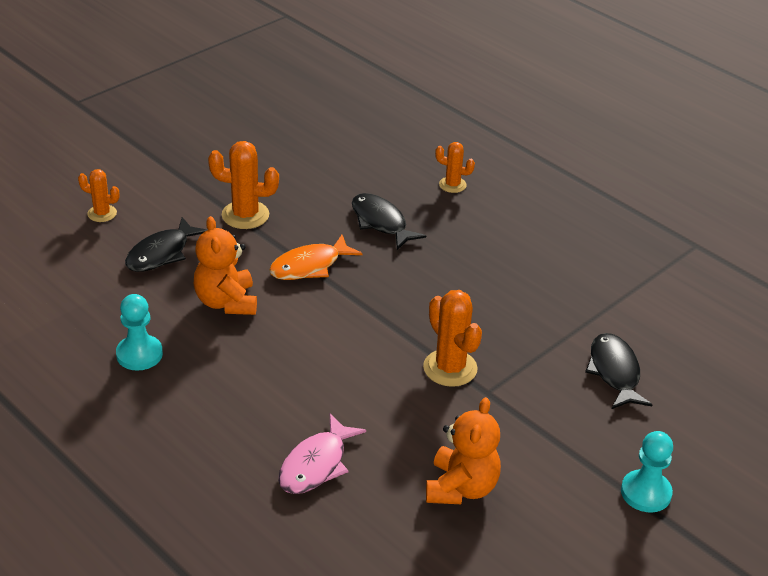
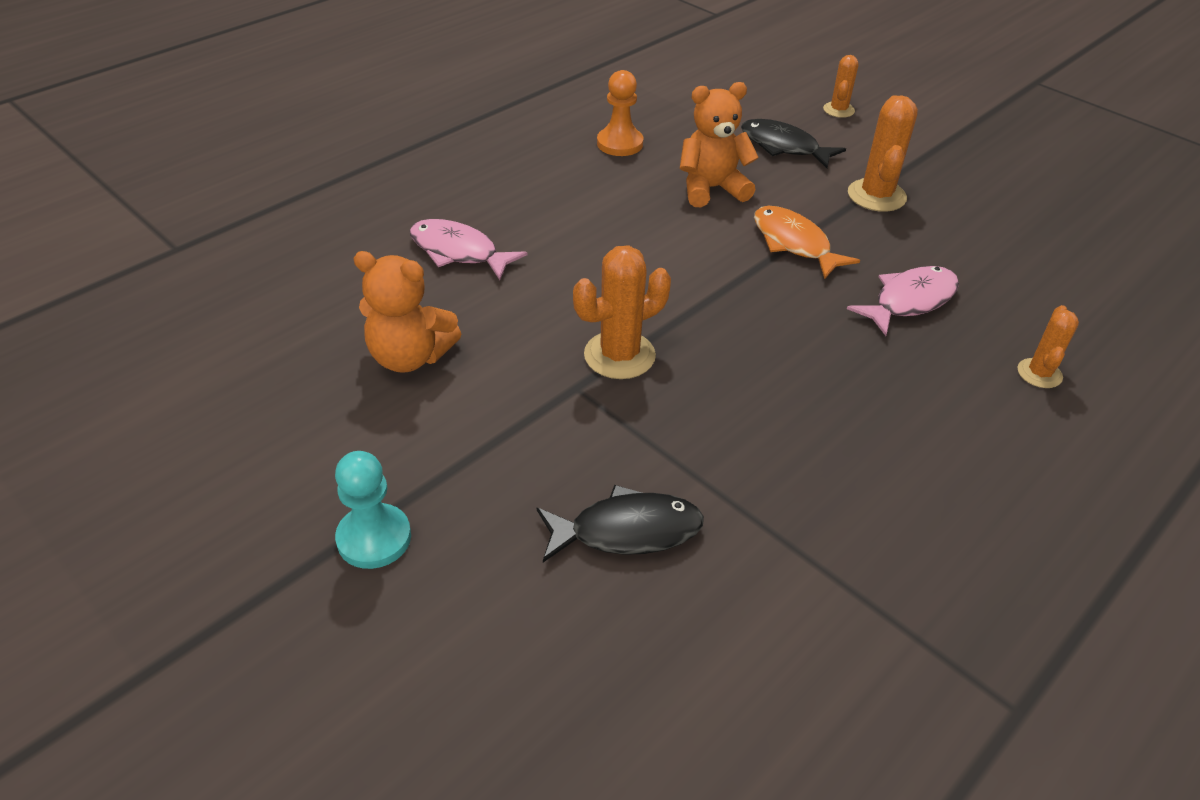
camera: 90 degrees right, 5 degrees up
turquoise pawn [116,294,163,371] -> orange pawn [597,70,643,156]
black fish [352,193,426,250] -> pink fish [847,266,959,336]

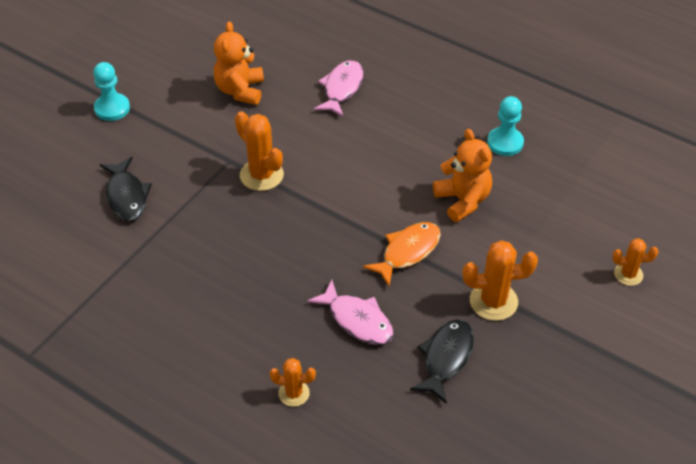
camera: 80 degrees right, 5 degrees up
orange pawn [597,70,643,156] -> turquoise pawn [487,96,524,156]
black fish [741,119,846,168] -> black fish moved to [410,319,474,404]

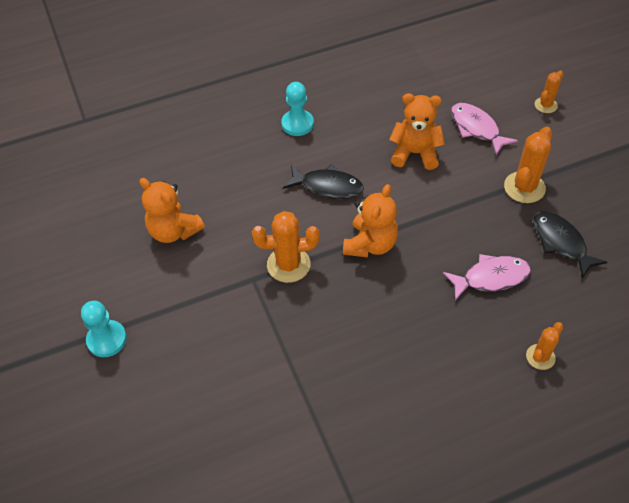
camera: 55 degrees left, 5 degrees up
black fish [100,157,152,221] -> black fish moved to [283,165,364,199]
pink fish [314,60,364,117] -> pink fish moved to [451,103,518,155]
orange fish [363,222,441,286] -> none
turquoise pawn [487,96,524,156] -> turquoise pawn moved to [281,82,314,136]
none -> orange teddy bear [343,184,398,258]

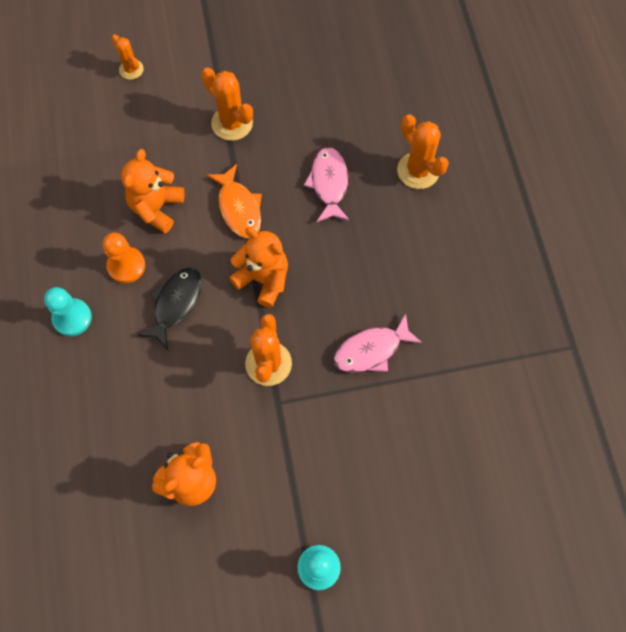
camera: 80 degrees left, 15 degrees up
pink fish [451,103,518,155] -> pink fish moved to [333,314,422,373]
orange cactus [526,322,563,370] -> orange cactus [397,114,449,189], size x1.65
black fish [533,211,607,278] -> none
none -> orange pawn [103,233,145,283]
none -> orange fish [207,164,262,238]

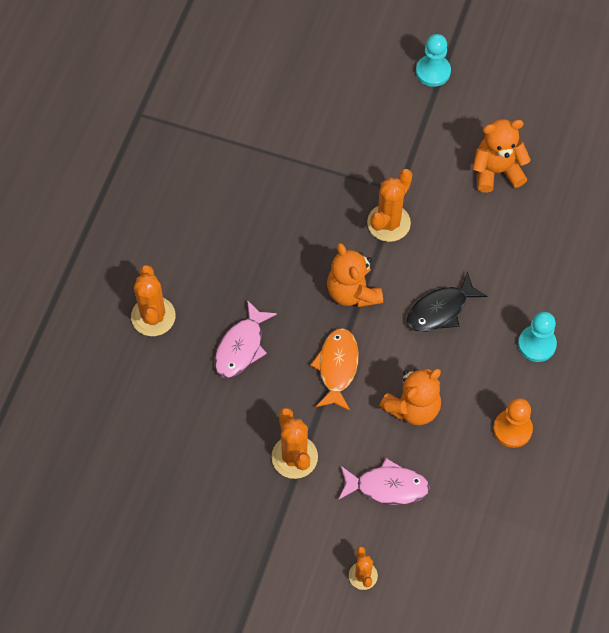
camera: 150 degrees left, 5 degrees down
orange pawn [103,233,145,283] -> orange pawn moved to [493,398,533,448]
pink fish [333,314,422,373] -> pink fish moved to [339,458,430,505]

